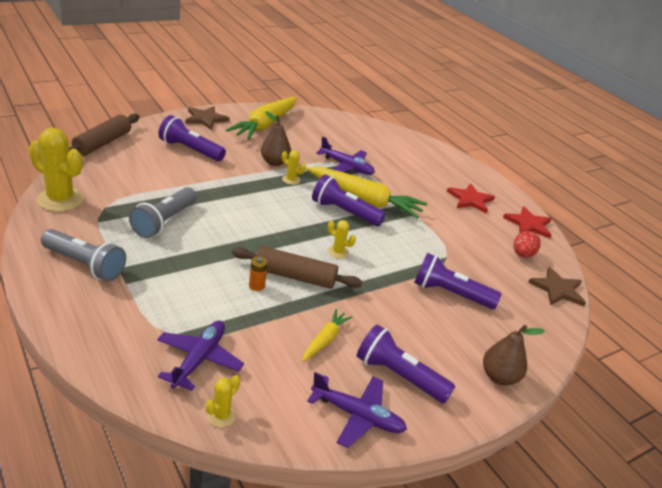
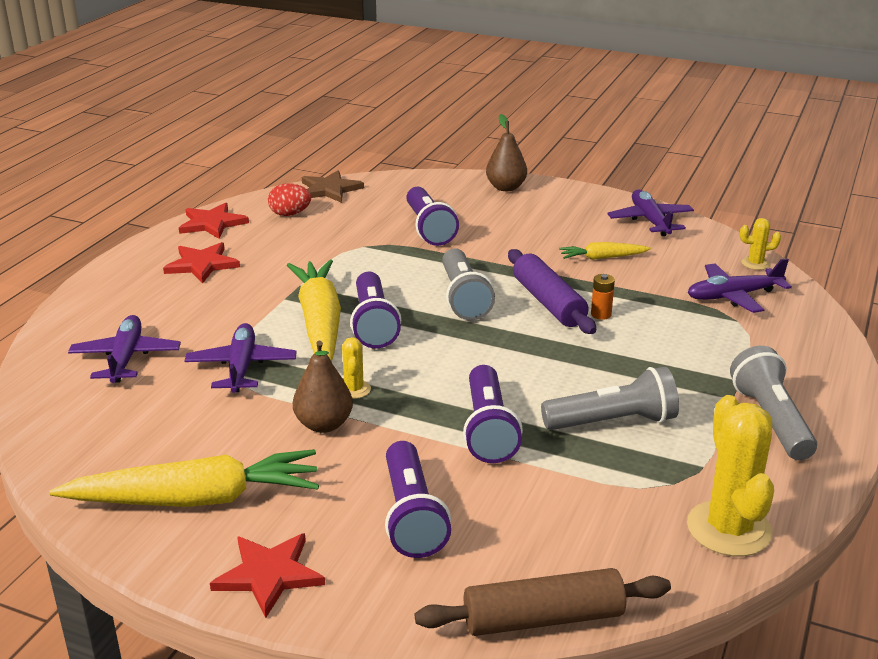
camera: 120 degrees left, 5 degrees down
brown star [185,106,230,130] -> red star [210,533,325,618]
brown rolling pin [232,246,363,289] -> purple rolling pin [508,249,596,334]
yellow cactus [328,220,356,259] -> grey flashlight [442,248,495,320]
purple flashlight [357,324,455,403] -> purple flashlight moved to [463,365,523,463]
none -> purple plane [68,315,181,383]

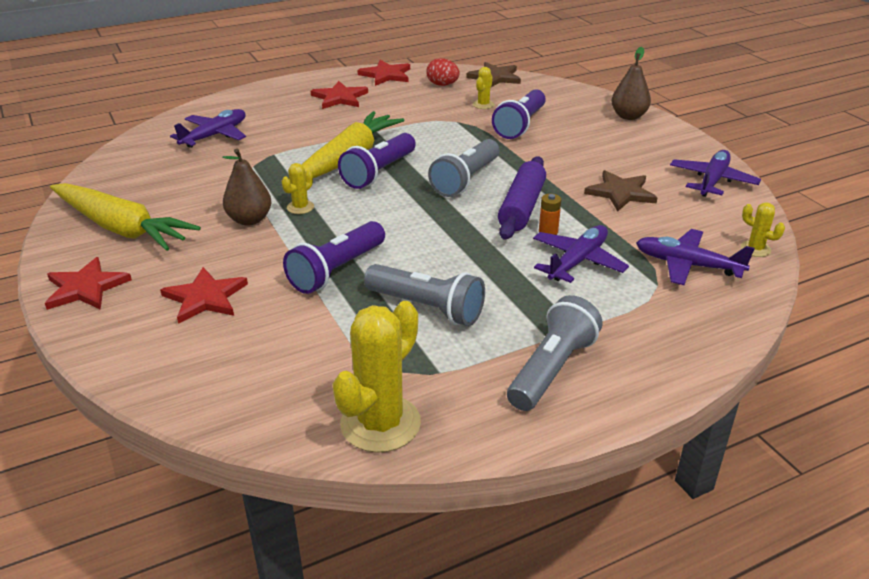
camera: 40 degrees right, 5 degrees up
purple plane [185,323,297,393] -> purple plane moved to [533,225,629,283]
purple flashlight [385,441,451,558] -> red star [160,267,248,324]
brown rolling pin [415,568,671,636] -> none
yellow carrot [559,242,651,260] -> brown star [584,170,657,211]
none -> yellow cactus [473,67,495,109]

